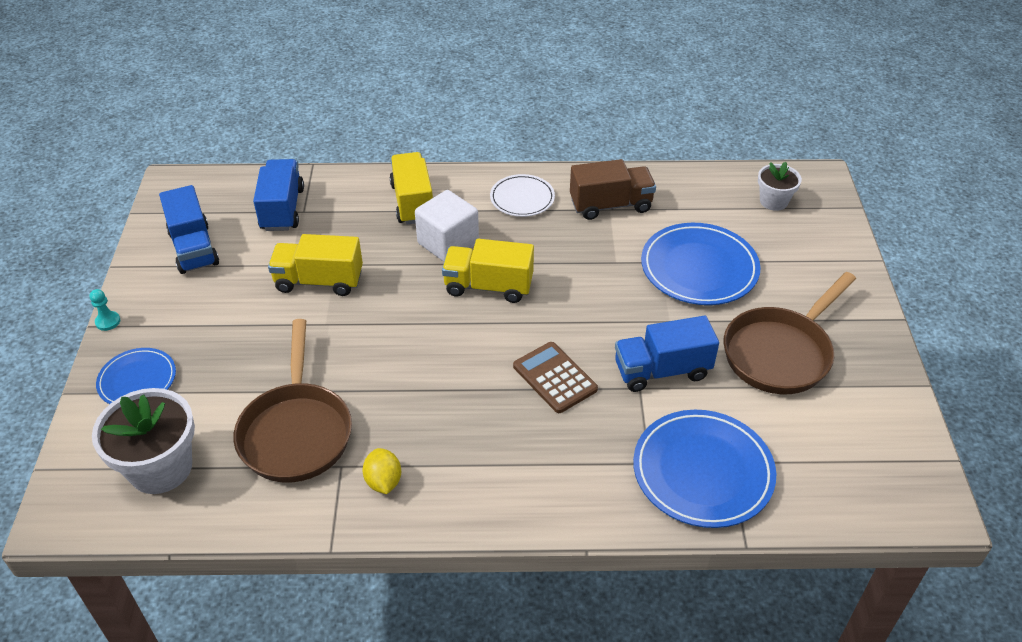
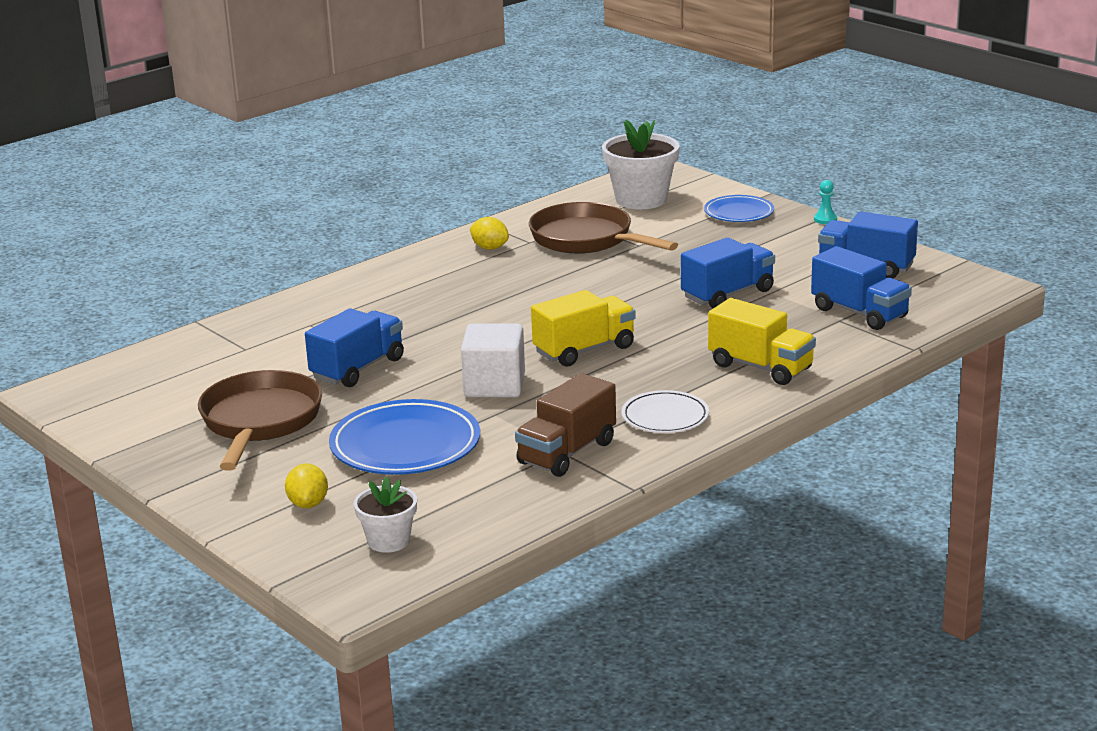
camera: 140 degrees right, 20 degrees down
yellow truck [268,234,363,296] -> blue truck [681,237,775,308]
white cube [415,190,479,262] -> white cube moved to [461,324,525,397]
brown calculator [513,342,598,413] -> none
blue plate [633,410,776,528] -> none
none -> yellow lemon [285,463,328,508]

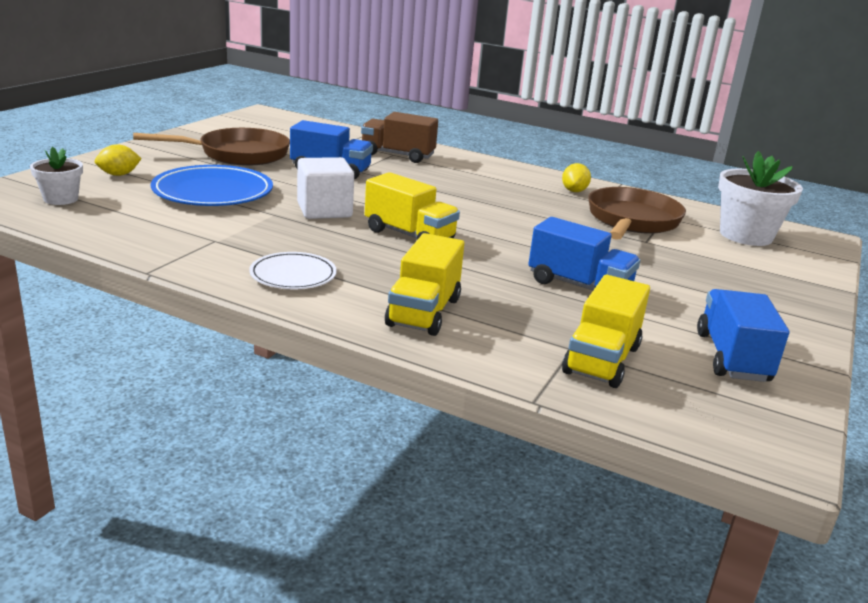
camera: 65 degrees right, 0 degrees up
brown truck [515,373,616,477] -> brown truck moved to [361,112,438,163]
blue plate [704,195,774,222] -> none
blue truck [811,246,912,330] -> yellow truck [562,275,650,388]
turquoise pawn [814,180,837,224] -> none

